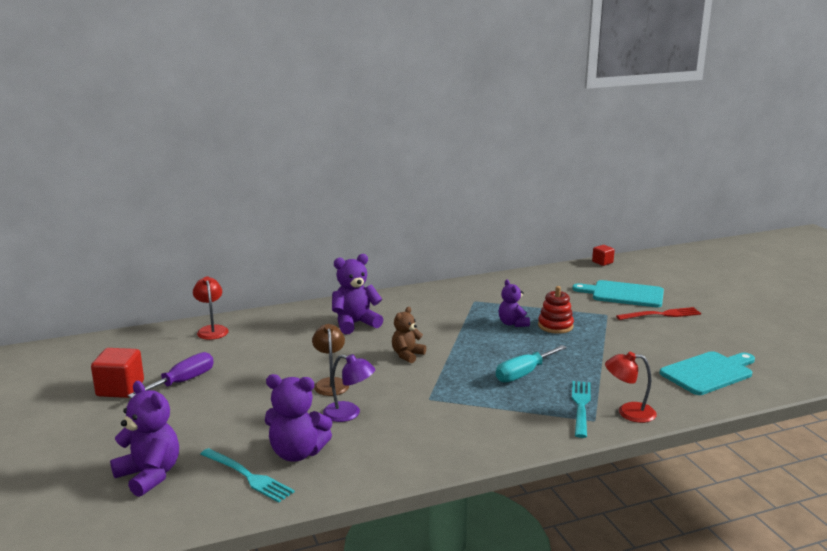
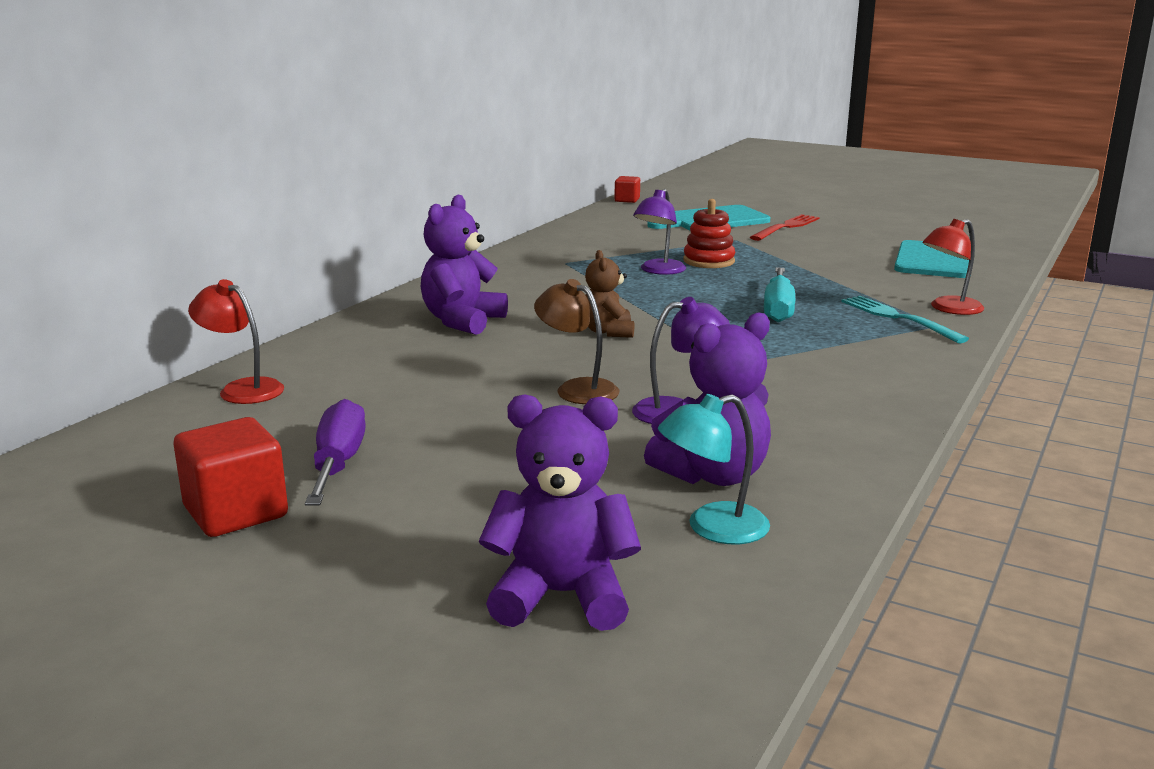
camera: 40 degrees left, 0 degrees up
turquoise fork [200,448,295,503] -> turquoise lamp [658,394,770,544]
purple teddy bear [499,279,530,327] -> purple lamp [633,189,686,275]

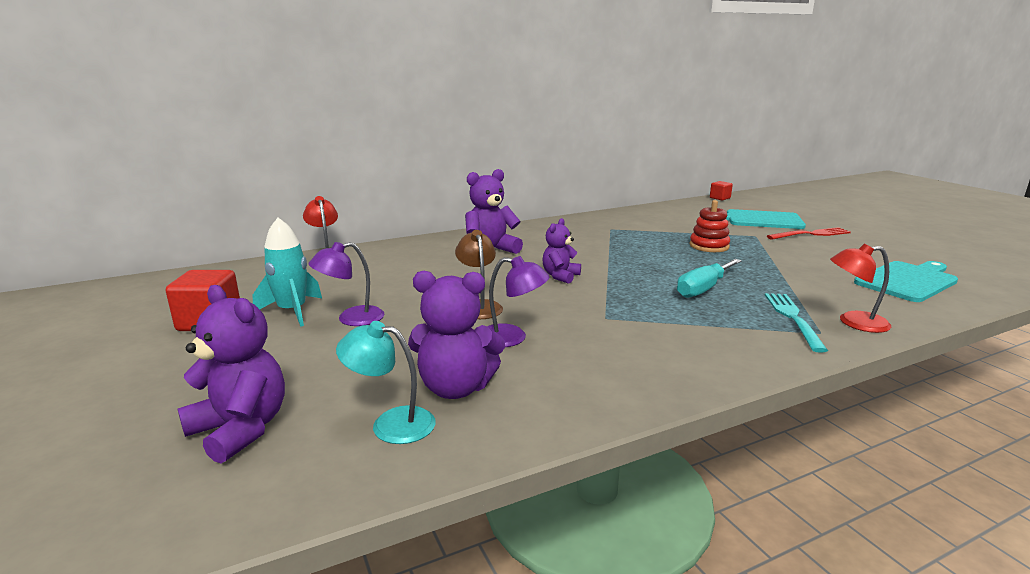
camera: 35 degrees right, 0 degrees up
purple screwdriver [305,399,366,506] -> turquoise rocket [253,217,322,327]
brown teddy bear [585,250,634,338] -> purple teddy bear [542,218,581,284]
purple lamp [633,189,686,275] -> purple lamp moved to [308,242,384,326]

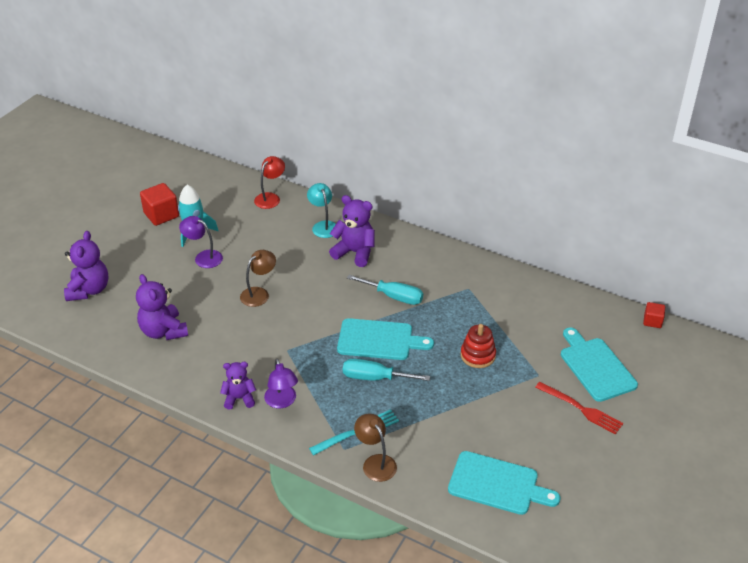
camera: 55 degrees right, 20 degrees up
turquoise lamp [336,321,436,444] -> turquoise lamp moved to [307,183,336,238]
purple lamp [488,256,549,347] -> purple lamp moved to [264,359,298,409]
purple teddy bear [542,218,581,284] -> purple teddy bear moved to [220,362,256,410]
red lamp [830,244,891,333] -> brown lamp [354,414,397,482]
none -> turquoise cutting board [337,318,434,360]
none -> turquoise screwdriver [347,275,423,305]

